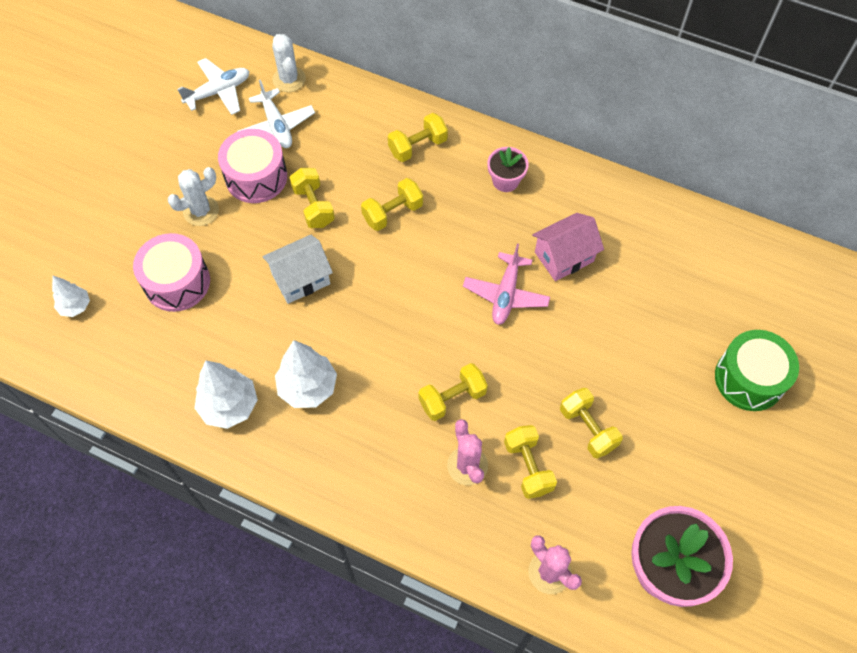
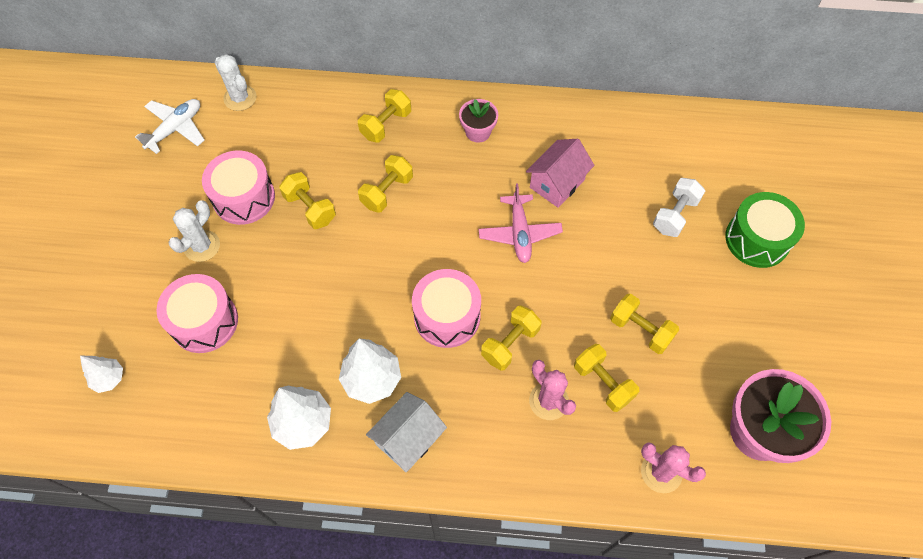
camera: 20 degrees left, 0 degrees up
white plane [237,80,315,148] -> none
white house [262,235,333,304] -> white house moved to [366,392,447,472]
none -> pink drum [412,269,481,348]
none -> white dumbbell [653,178,705,237]

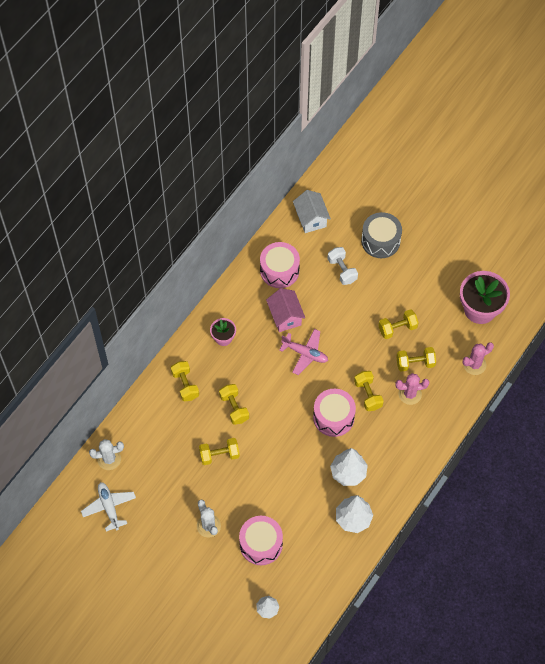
camera: 60 degrees left, 0 degrees up
pink drum [202,150,275,225] -> pink drum moved to [260,242,300,288]
white house [366,392,447,472] -> white house moved to [293,190,331,233]
green drum [725,192,805,268] -> grey drum [361,212,402,258]

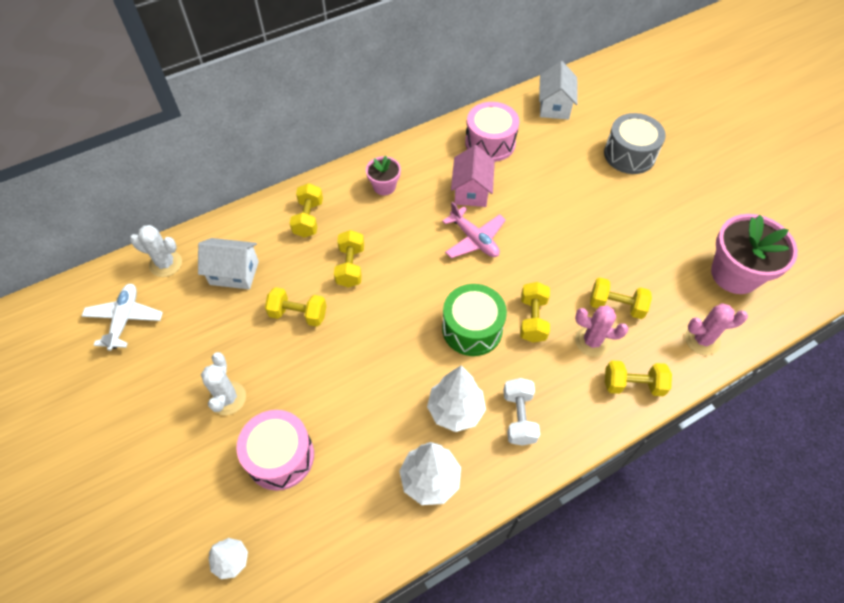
camera: 25 degrees right, 5 degrees down
pink drum [313,389,356,437] -> green drum [442,284,507,356]
white dumbbell [327,247,358,285] -> white dumbbell moved to [503,378,540,446]
yellow dumbbell [378,309,419,339] -> yellow dumbbell moved to [605,361,672,396]
none -> white house [198,238,259,289]

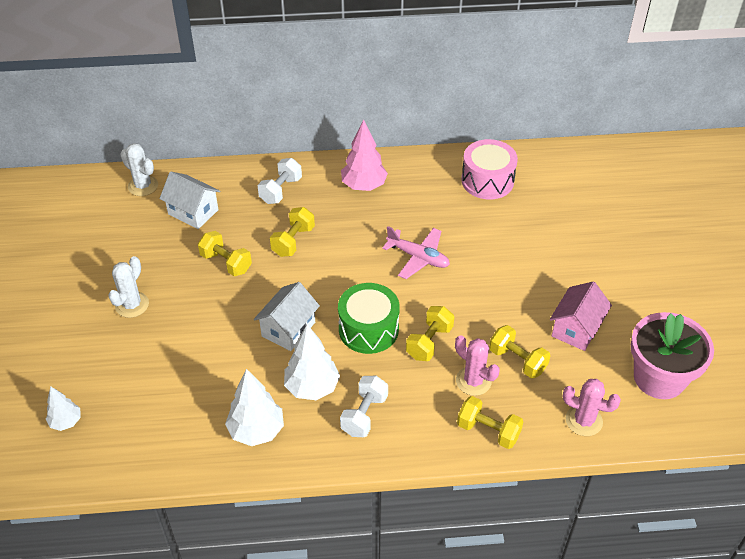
camera: 25 degrees right, 10 degrees down
white plane [82,284,163,351] -> none
pink drum [236,410,314,491] -> none
yellow dumbbell [290,183,323,238] -> white dumbbell [258,158,302,204]
pink flower pot [366,156,401,195] -> pink tree [341,119,388,191]
pink plane [442,201,506,258] -> pink plane turned 45 degrees counterclockwise [382,226,450,279]
pink house [451,145,495,207] -> pink house moved to [550,281,612,351]
white house [539,61,578,120] -> white house moved to [254,282,320,351]
grey drum [604,113,666,174] -> none

